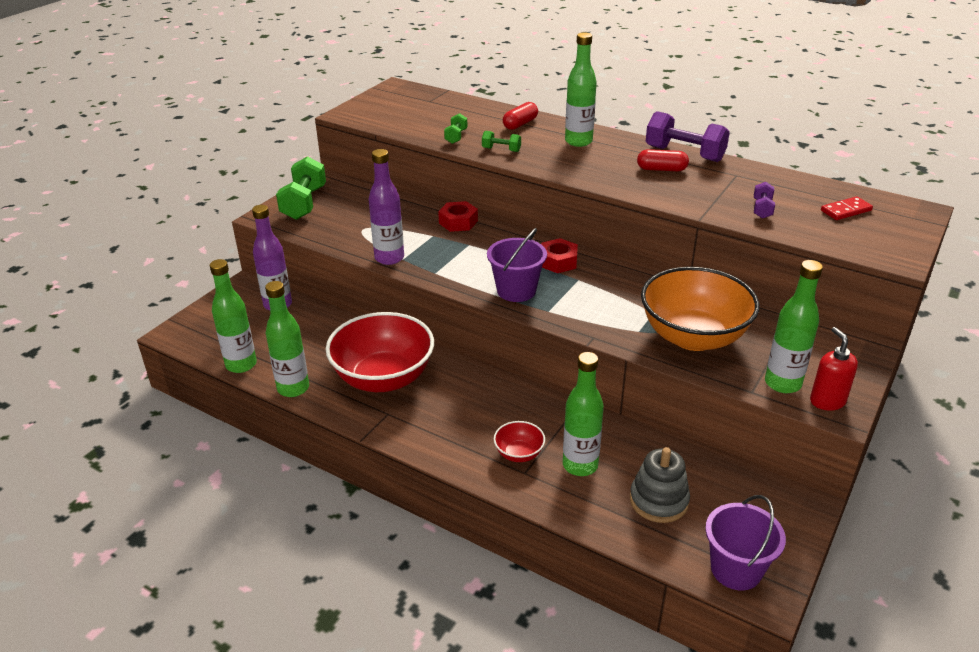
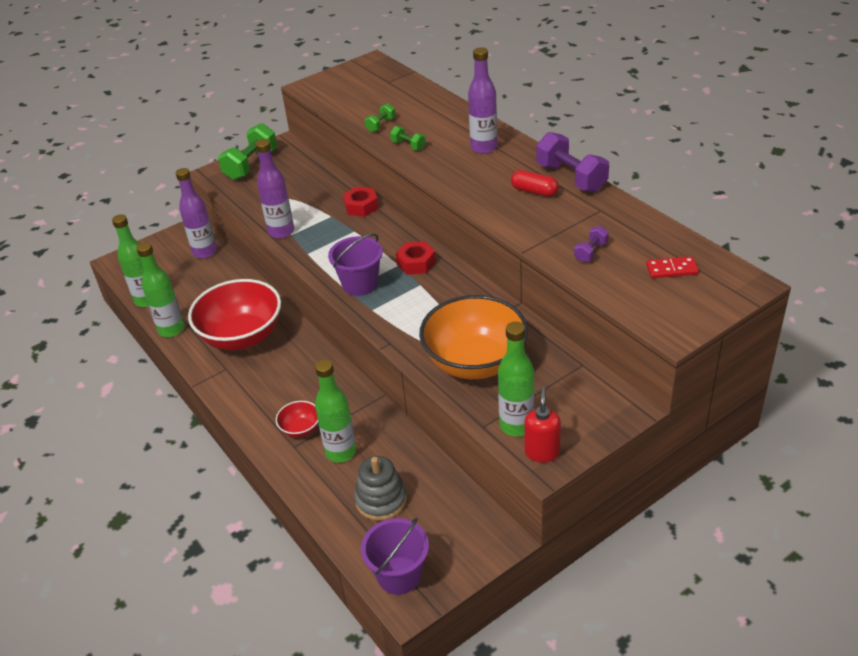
camera: 25 degrees right, 5 degrees up
red capsule [503,102,538,130] -> none
green bottle [565,32,597,147] -> purple bottle [468,47,497,154]

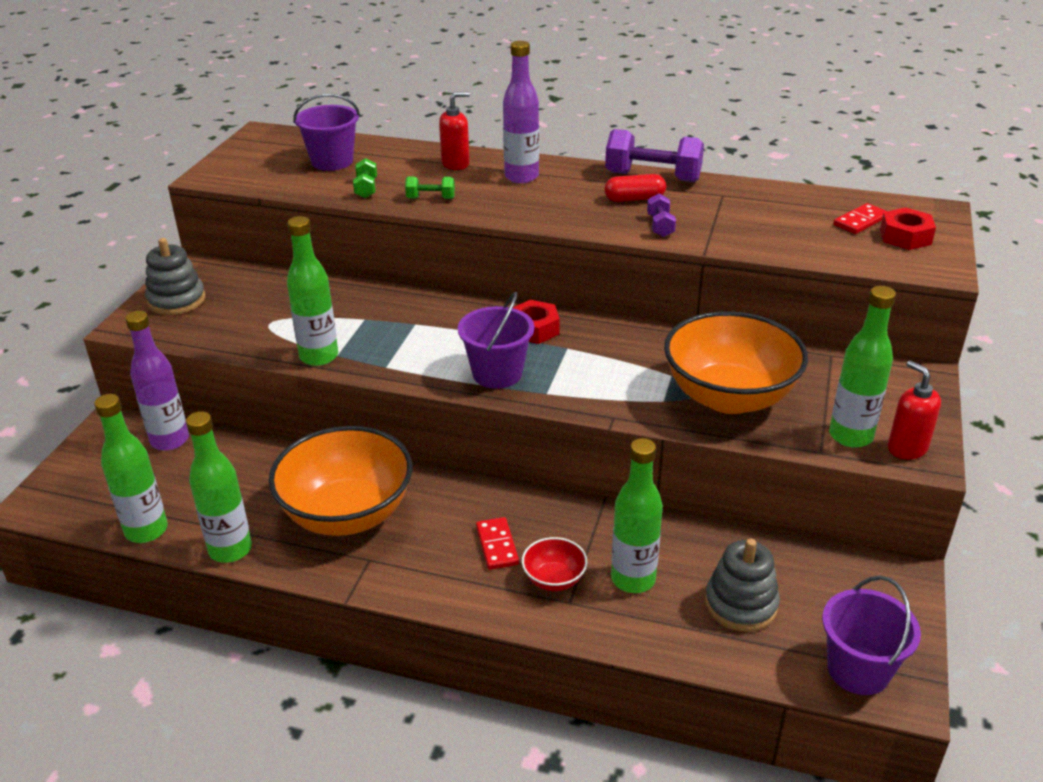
camera: 40 degrees left, 5 degrees down
red bowl [188,279,281,350] -> orange bowl [269,426,412,536]
green dumbbell [218,123,277,180] -> grey stacking toy [145,238,205,315]
purple bottle [255,139,294,238] -> green bottle [287,216,338,366]
red nut [343,187,379,217] -> red nut moved to [880,207,936,250]
purple dumbbell [574,226,609,262] -> purple dumbbell moved to [647,194,676,237]
none -> purple bucket [293,94,360,171]
none -> red soap dispenser [439,92,470,170]
none -> red domino [476,517,519,570]

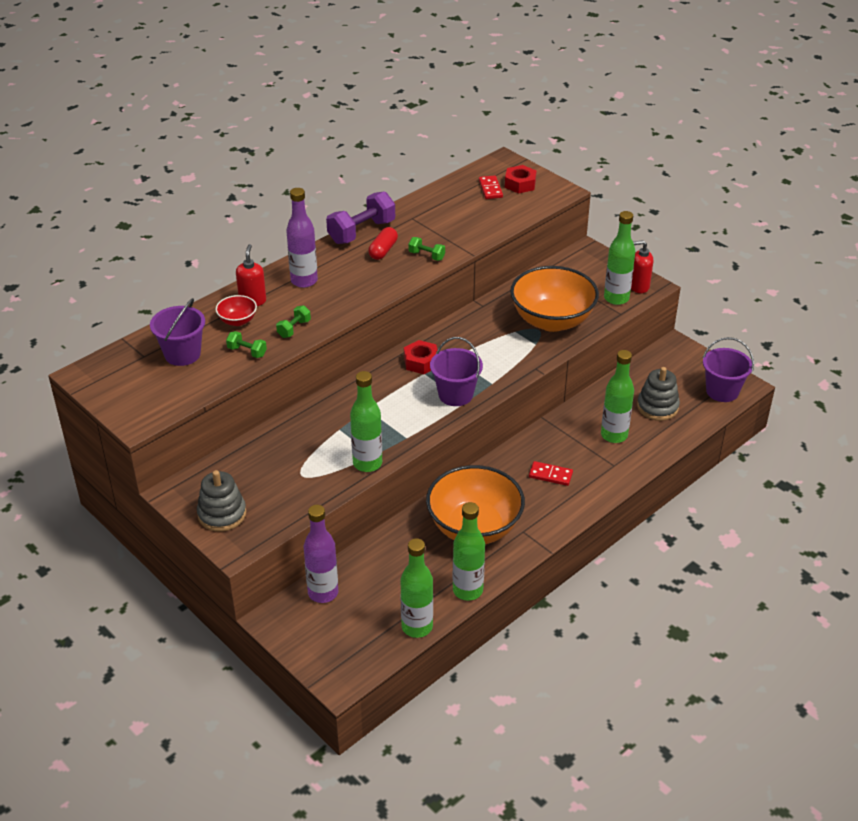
camera: 60 degrees left, 5 degrees up
red bowl [522,537,587,591] -> red bowl moved to [215,295,257,326]
purple dumbbell [647,194,676,237] -> green dumbbell [408,237,445,261]

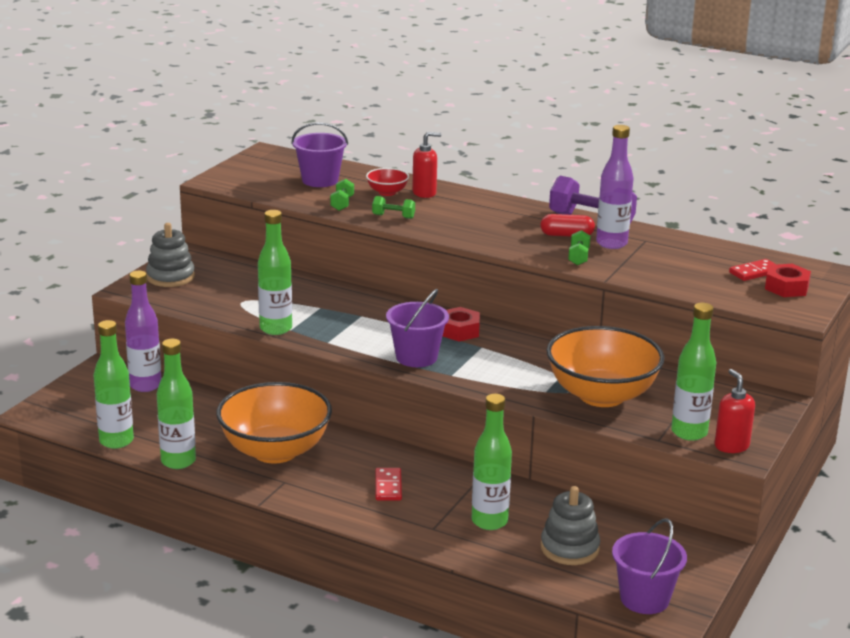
camera: 70 degrees right, 15 degrees down
purple bottle [286,188,318,288] -> purple bottle moved to [596,125,634,249]

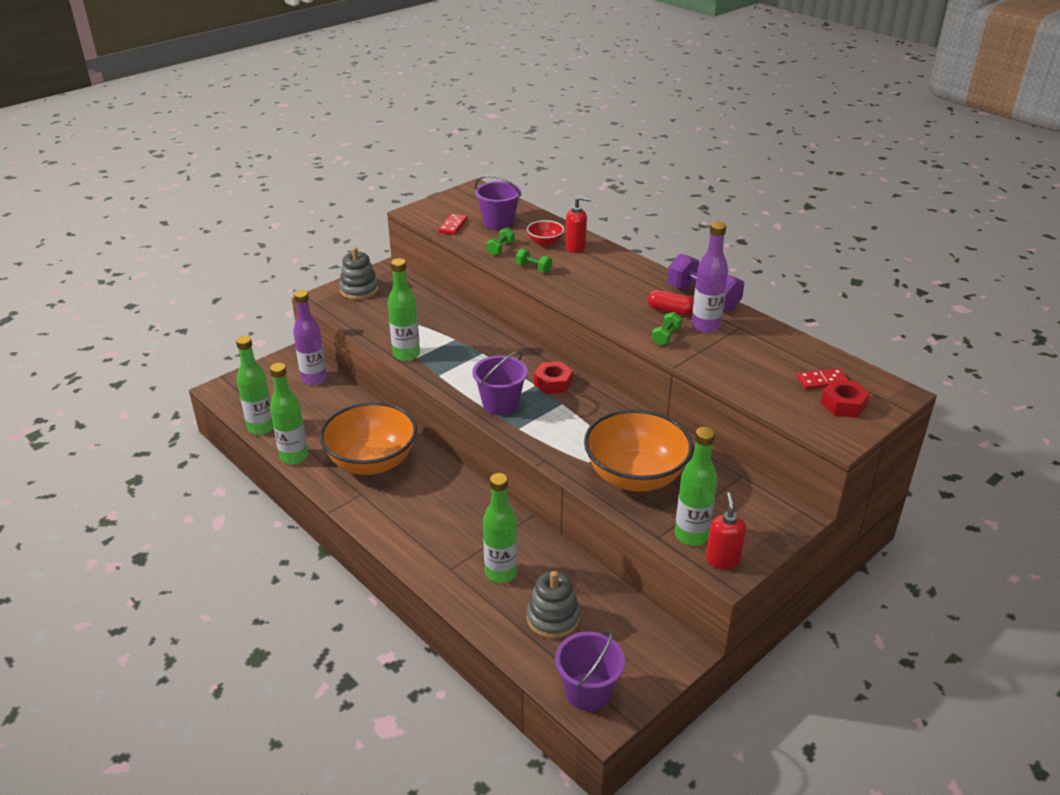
camera: 20 degrees right, 10 degrees up
red domino [375,468,402,501] -> red domino moved to [438,214,468,235]

